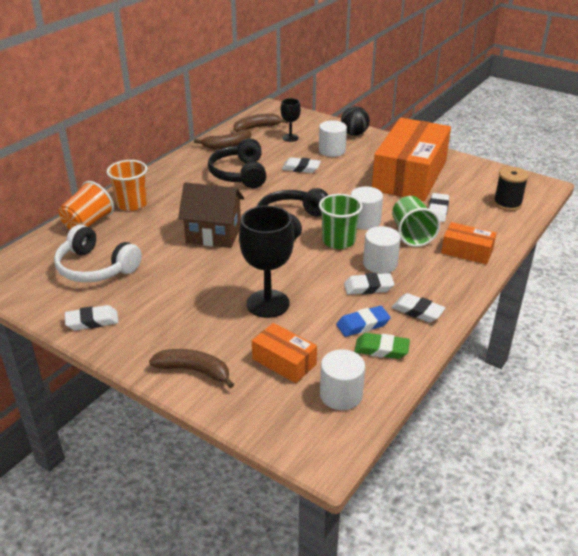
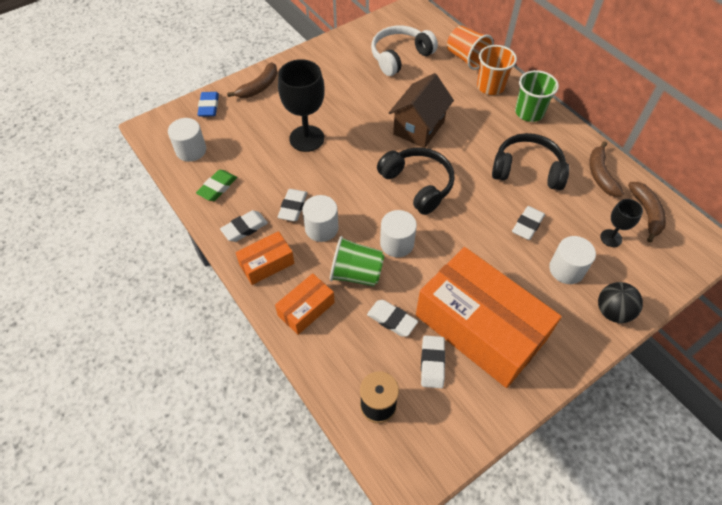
camera: 110 degrees right, 20 degrees up
white eraser [65,305,118,330] -> white eraser moved to [421,335,446,388]
orange box [252,323,317,383] -> orange box moved to [235,231,294,285]
green cup [319,194,363,249] -> green cup moved to [515,70,559,122]
blue eraser [336,306,391,337] -> blue eraser moved to [197,92,219,117]

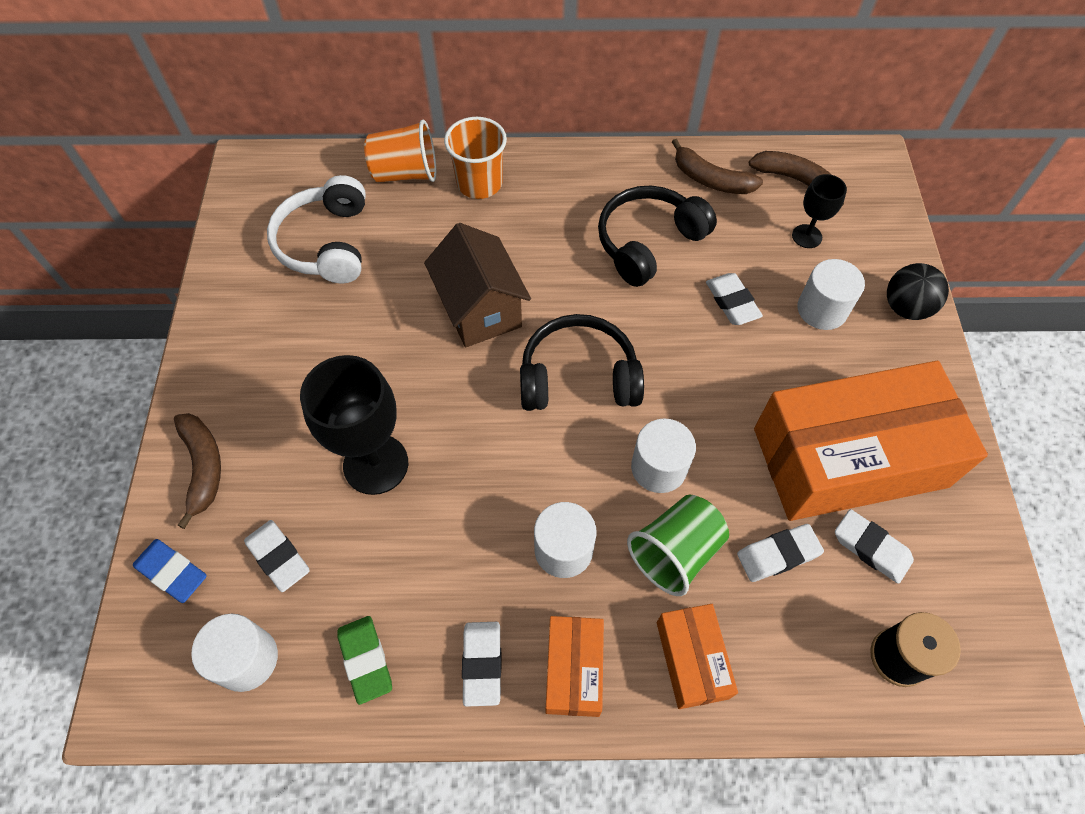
camera: 55 degrees left, 5 degrees up
white eraser [277,189,308,221] -> white eraser moved to [244,520,310,592]
green cup [515,70,559,122] -> none

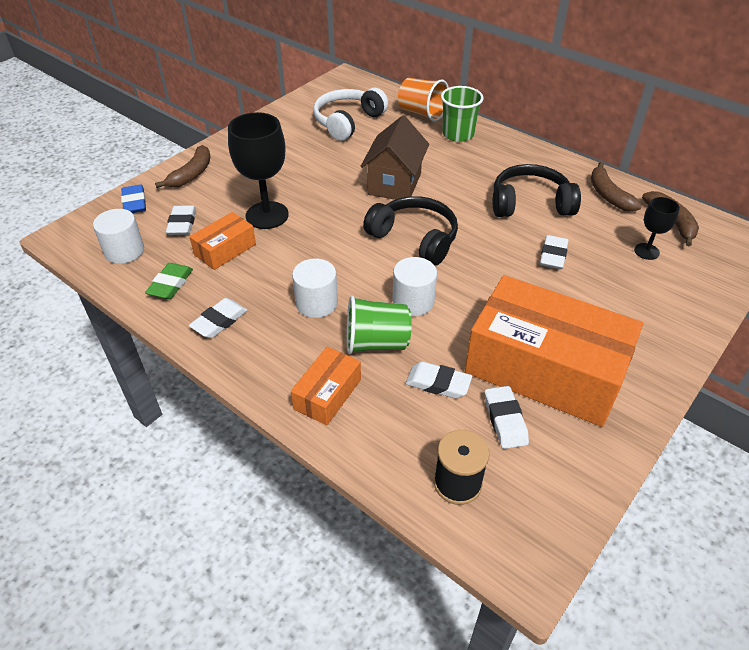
camera: 40 degrees right, 15 degrees down
orange cup [444,117,507,199] -> green cup [441,86,484,142]
orange box [546,616,604,717] -> orange box moved to [189,212,256,270]
white cylinder [797,259,865,330] -> none
black ball [887,263,949,320] -> none

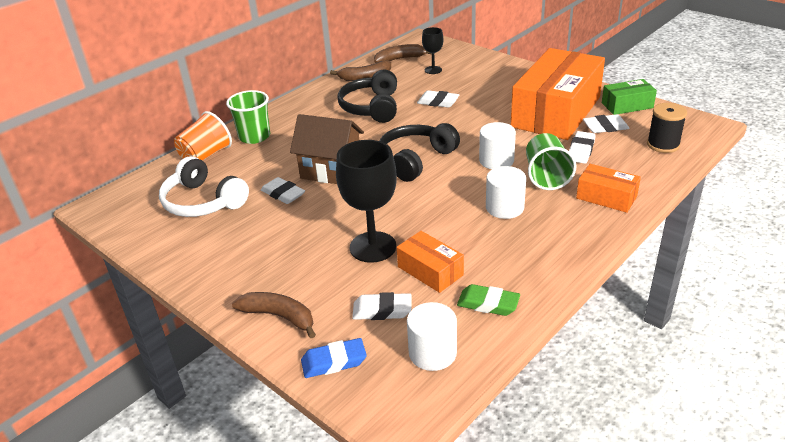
camera: 85 degrees left, 10 degrees down
white eraser [189,298,248,338] -> white eraser moved to [261,177,305,204]
none -> green box [602,79,657,115]

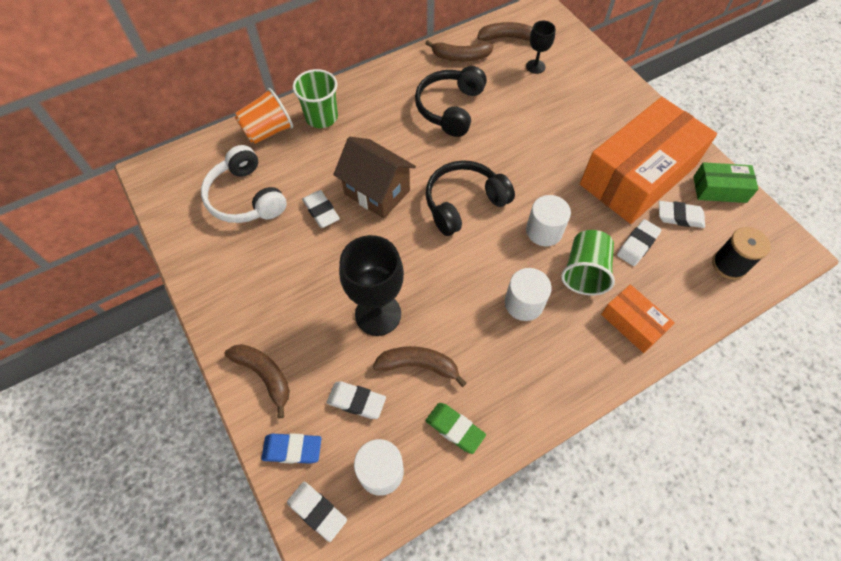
camera: 15 degrees right, 25 degrees up
orange box [397,231,464,293] -> brown banana [373,346,467,387]
white eraser [417,90,459,108] -> white eraser moved to [287,482,347,542]

